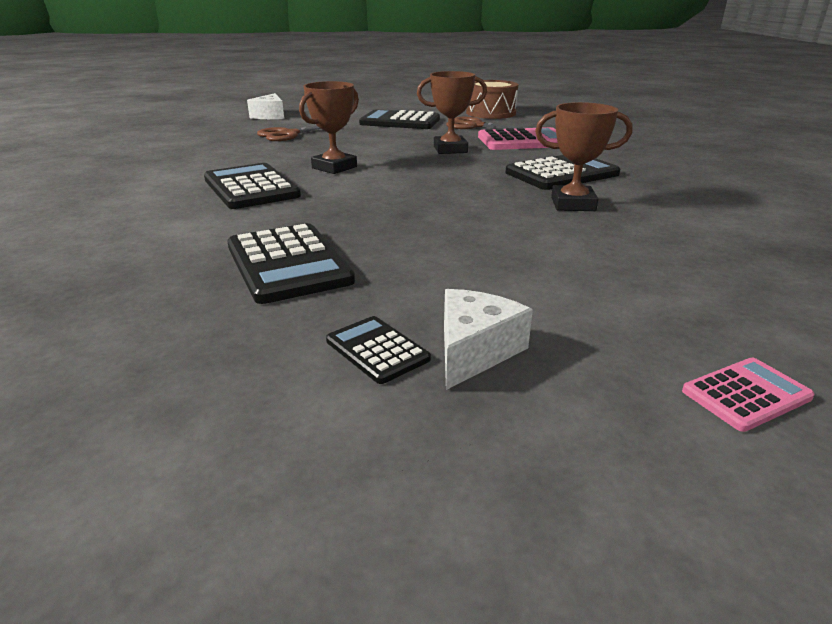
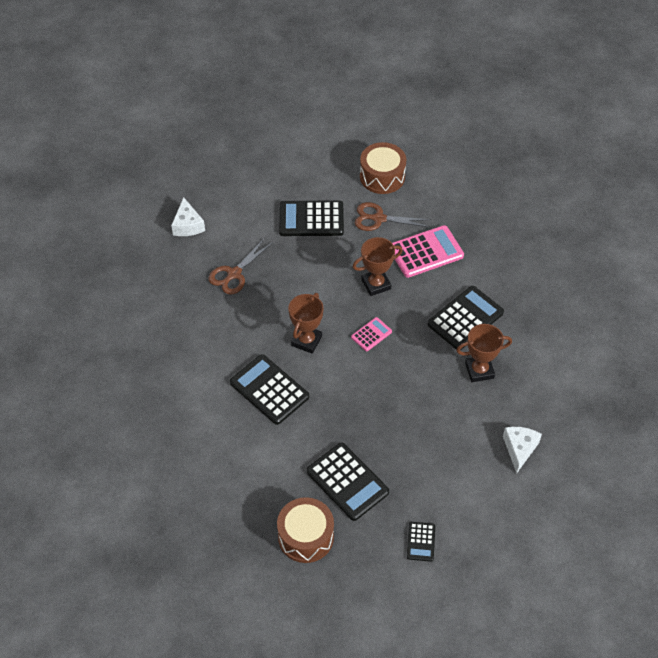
camera: 15 degrees left, 25 degrees up
black calculator [326,316,431,384] -> black calculator turned 120 degrees counterclockwise [407,522,435,562]
white cheese [444,289,533,390] -> white cheese moved to [503,427,542,473]
pink calculator [682,358,815,432] -> pink calculator moved to [351,317,392,351]
none -> brown drum [277,497,334,563]

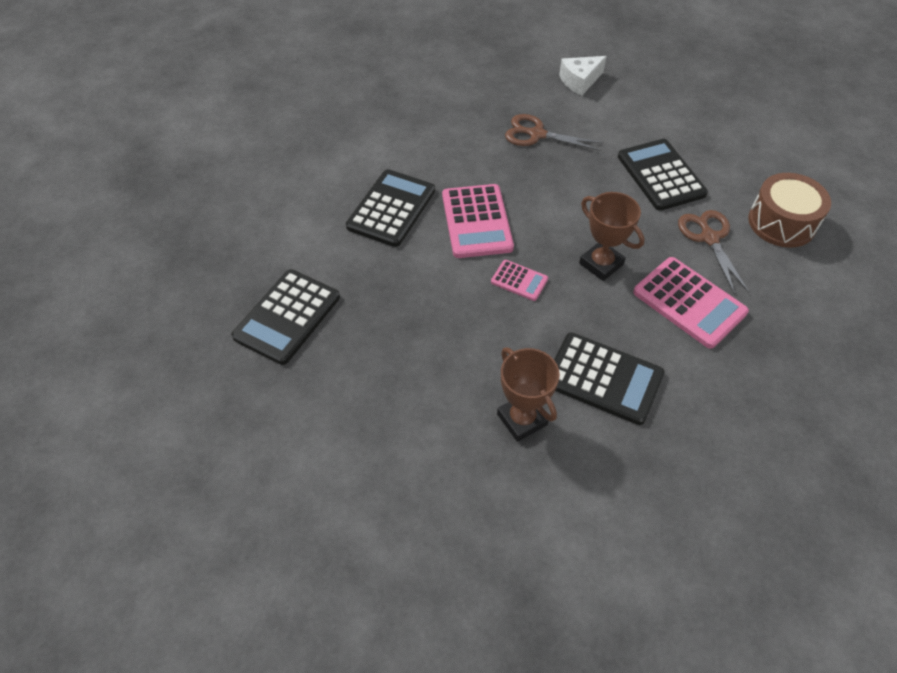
camera: 70 degrees right, 0 degrees up
brown drum [277,497,334,563] -> none
brown trophy [288,293,324,354] -> pink calculator [442,184,514,258]
black calculator [407,522,435,562] -> none
white cheese [503,427,542,473] -> none

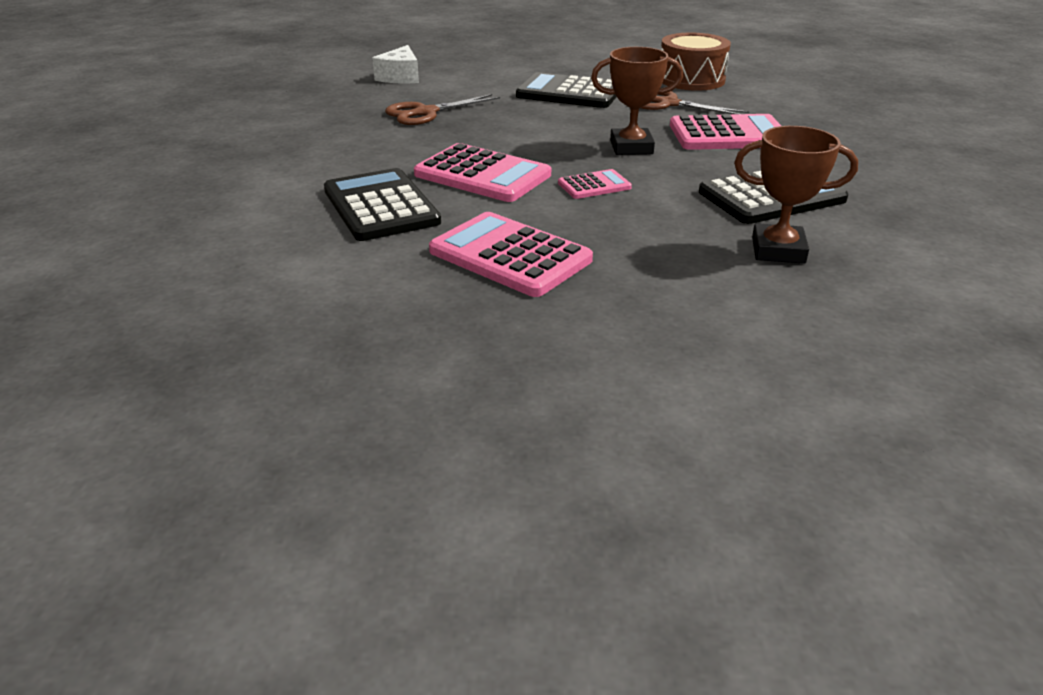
camera: 50 degrees left, 20 degrees down
black calculator [232,269,340,365] -> none
none -> pink calculator [429,212,593,297]

